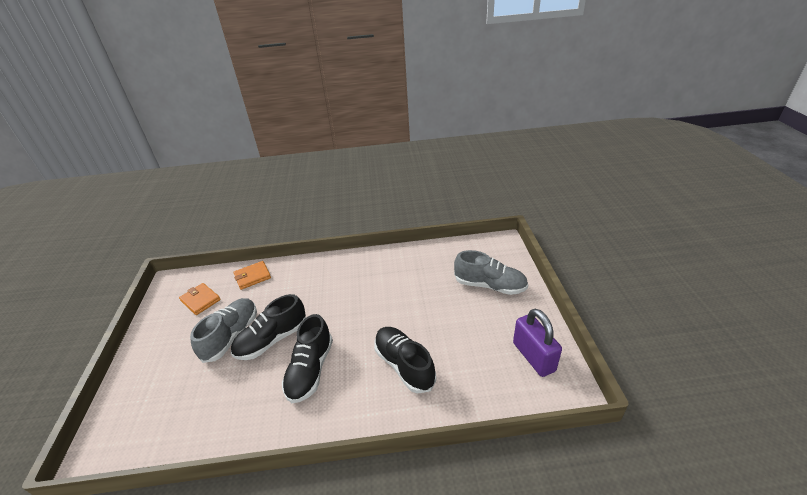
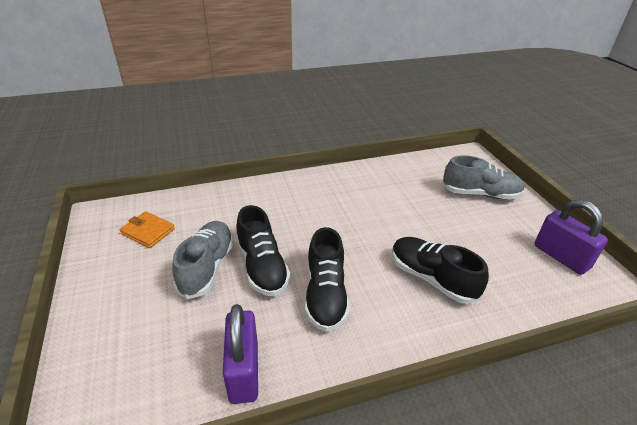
camera: 15 degrees left, 0 degrees up
black shoe [231,294,306,360] -> black shoe turned 60 degrees counterclockwise [236,205,290,296]
orange wallet [234,261,271,290] -> none
none -> purple padlock [223,304,258,404]

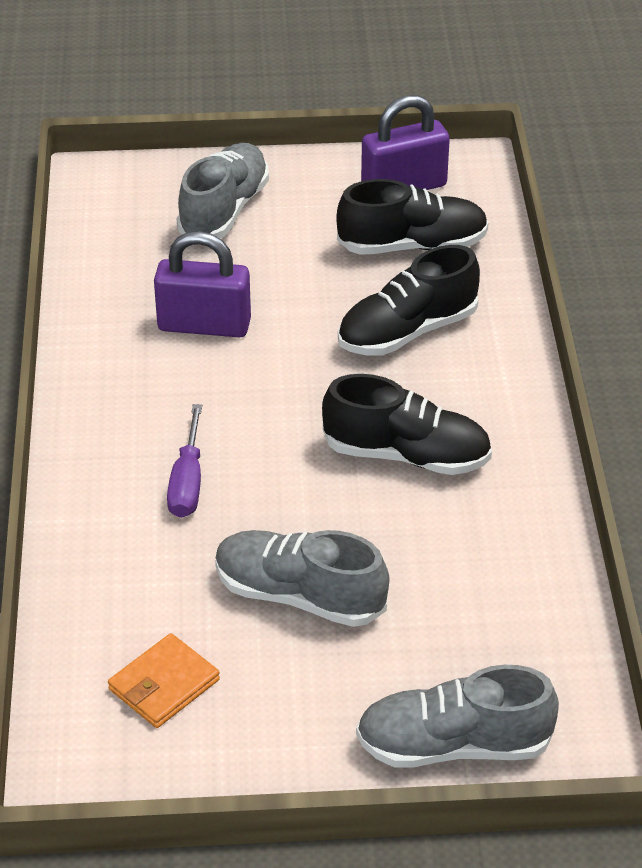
camera: 75 degrees left, 5 degrees up
purple padlock [223,304,258,404] -> purple padlock moved to [154,231,251,337]
black shoe [236,205,290,296] -> black shoe moved to [336,179,489,255]
none -> purple screwdriver [167,404,202,518]
none -> grey shoe [356,665,559,768]

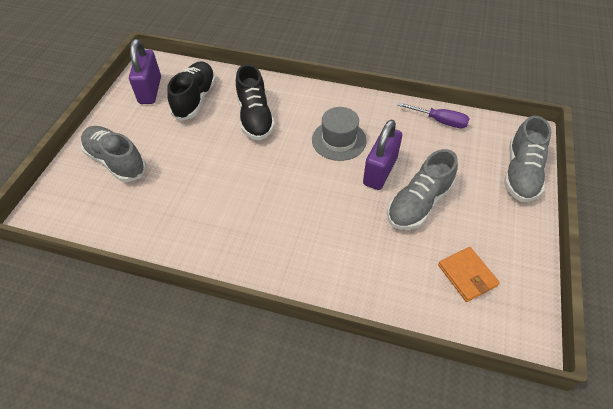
camera: 70 degrees left, 10 degrees up
purple padlock [154,231,251,337] -> purple padlock moved to [363,119,402,190]
purple screwdriver [167,404,202,518] -> purple screwdriver moved to [397,102,470,128]
black shoe [322,374,492,475] -> grey hat [312,107,367,161]

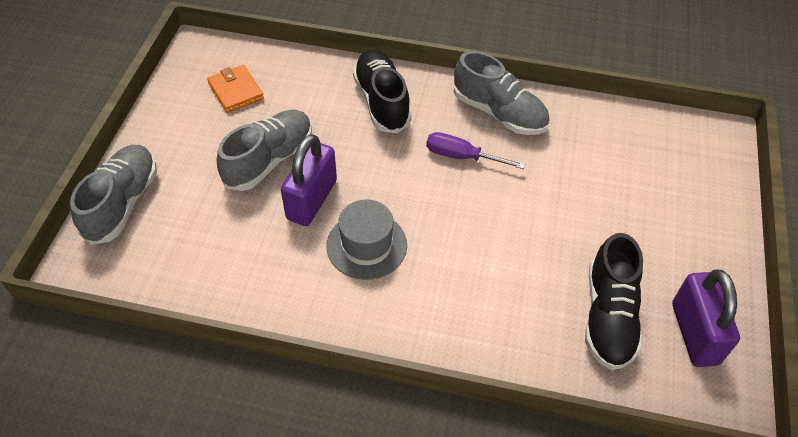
camera: 175 degrees right, 0 degrees up
grey shoe [81,126,146,182] -> grey shoe moved to [454,51,550,135]
black shoe [236,64,275,140] -> black shoe moved to [353,50,411,133]
purple screwdriver [397,102,470,128] -> purple screwdriver moved to [426,132,525,169]

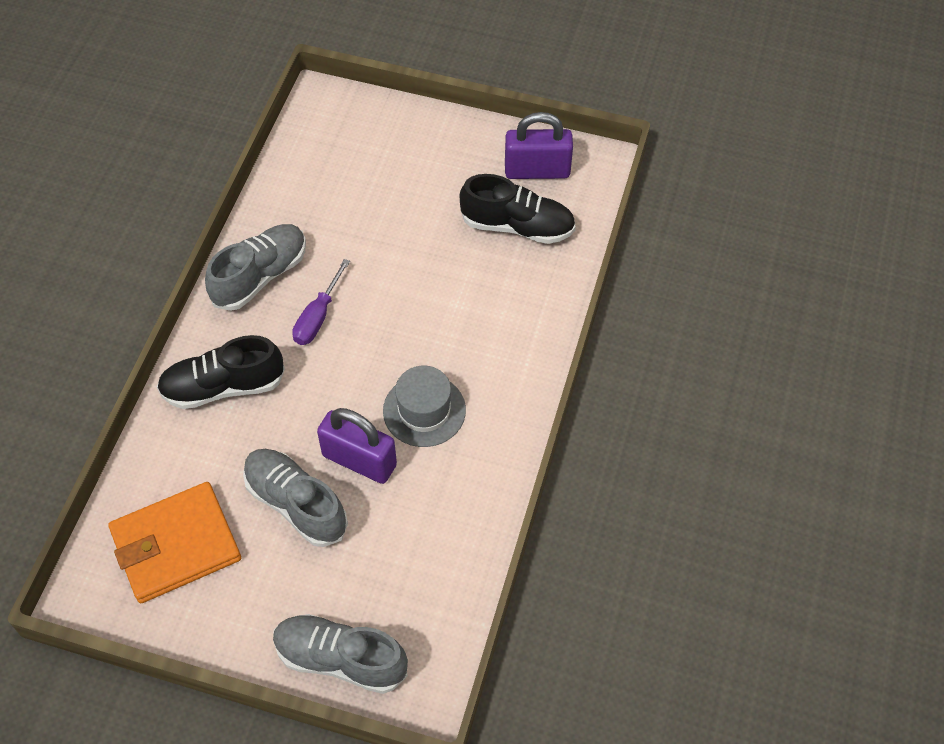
camera: 85 degrees left, 5 degrees up
orange wallet [207,65,264,113] -> orange wallet [109,482,241,603], size x1.76

